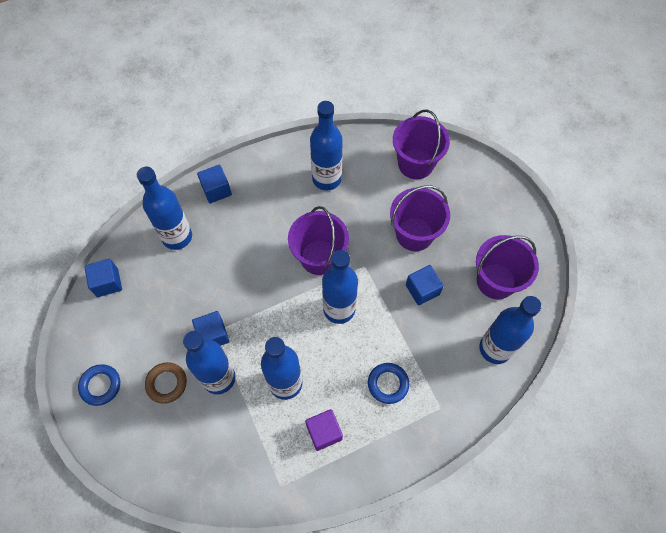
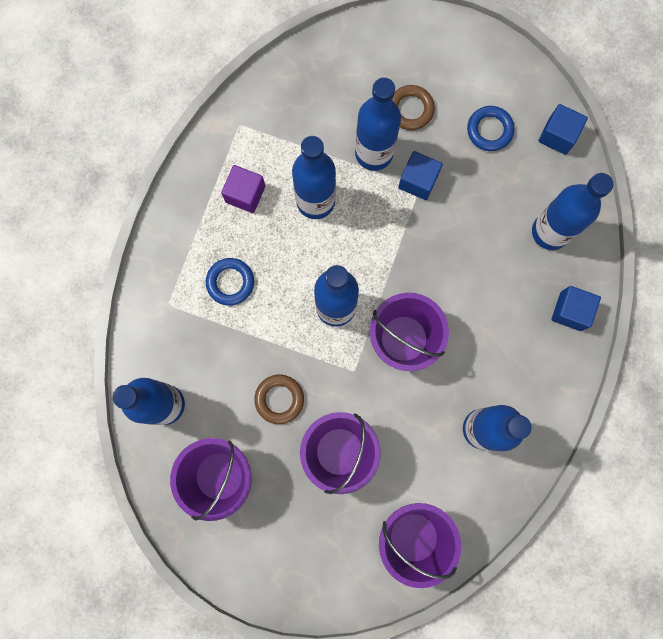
camera: 135 degrees right, 15 degrees up
blue ring [78,364,120,406] -> blue ring moved to [467,106,514,151]
blue cube [406,265,444,306] -> brown ring [254,375,304,424]

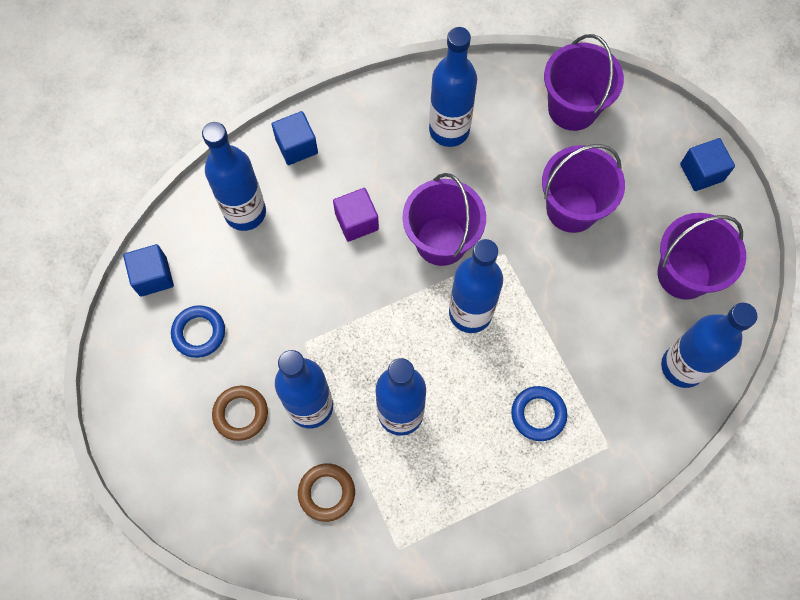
camera: 135 degrees left, 10 degrees down
purple cube [221,165,265,213] -> purple cube moved to [333,188,379,242]
brown ring [254,375,304,424] -> brown ring moved to [298,463,355,522]
blue cube [398,151,443,200] -> blue cube moved to [680,138,735,191]

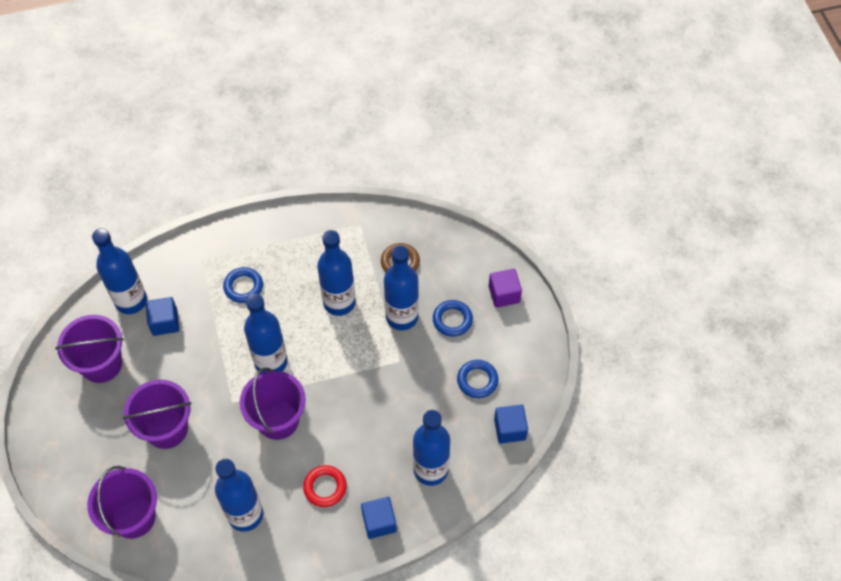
camera: 170 degrees left, 10 degrees down
brown ring [212,386,268,441] -> blue ring [433,300,473,337]
purple cube [333,188,379,242] -> purple cube moved to [489,269,522,308]
blue cube [680,138,735,191] -> blue cube moved to [146,297,179,336]
none -> red ring [303,465,347,507]

